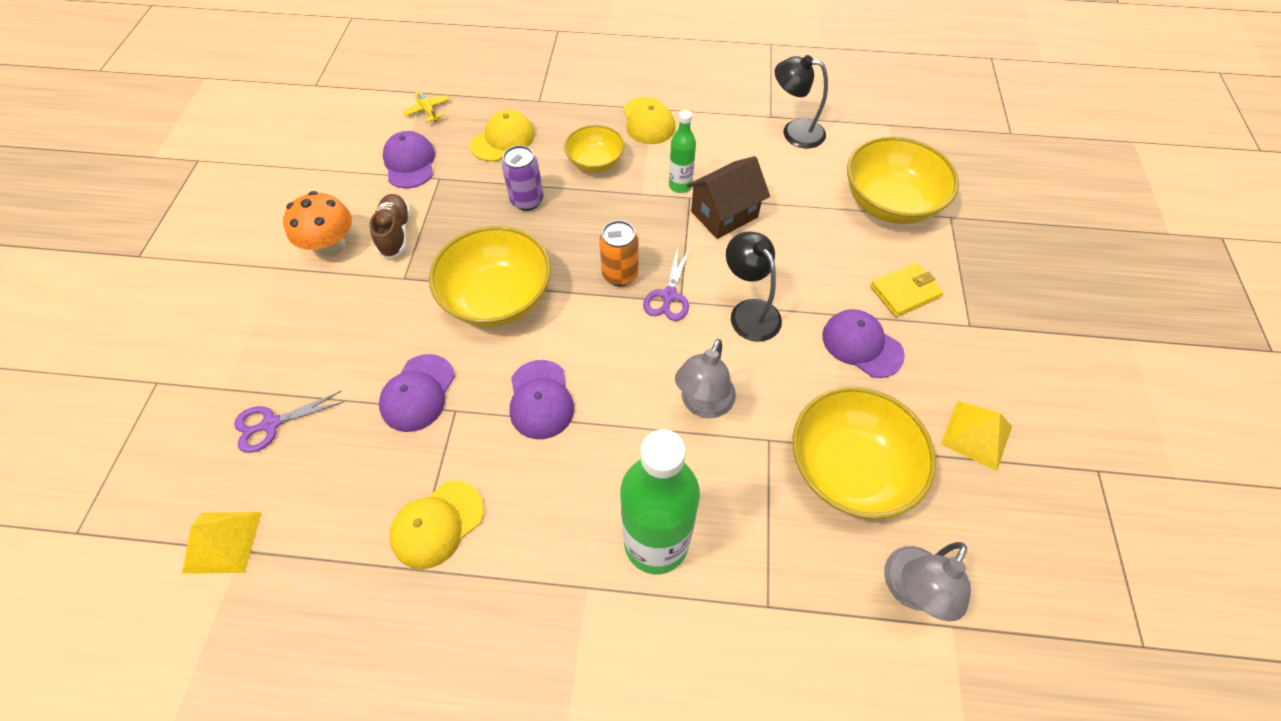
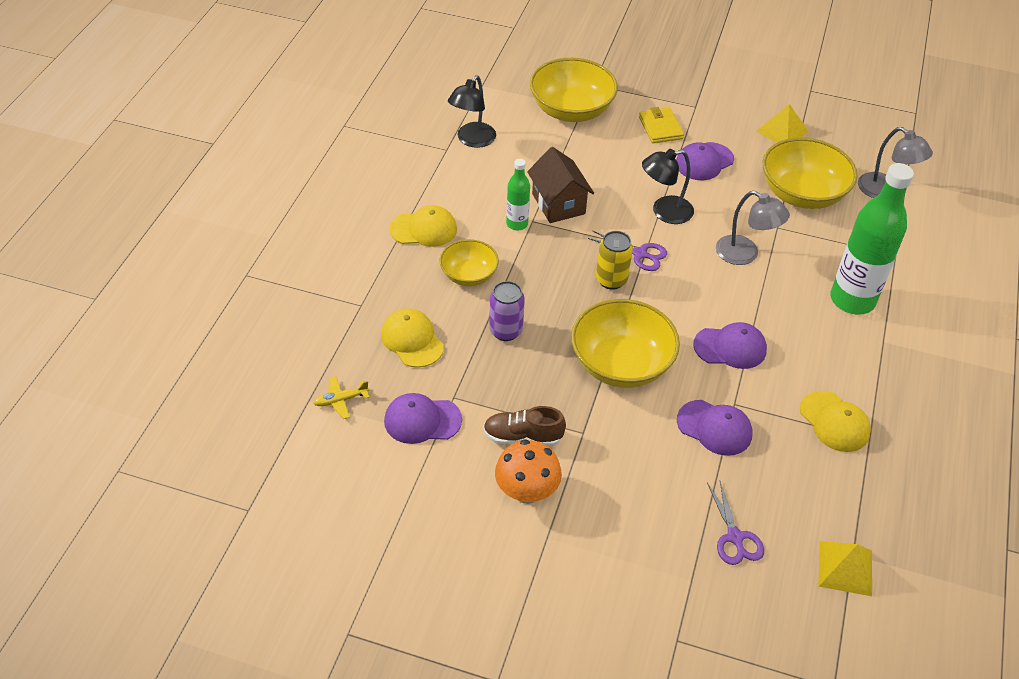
camera: 80 degrees left, 10 degrees down
orange can [599,220,639,286] -> yellow can [596,231,633,290]

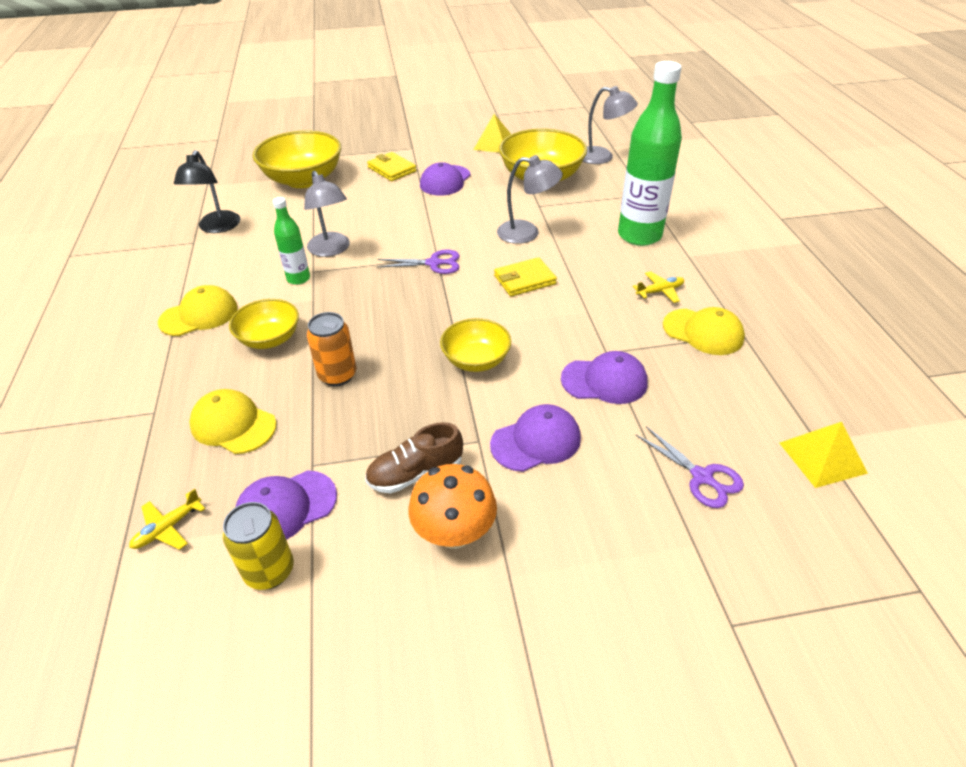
camera: 25 degrees left, 5 degrees down
purple can [489,281,525,341] -> orange can [307,312,356,386]
brown house [527,147,594,223] -> grey lamp [304,171,350,257]
yellow bowl [571,299,680,388] -> yellow bowl [440,318,511,372], size x0.59
yellow can [596,231,633,290] -> yellow can moved to [223,502,294,590]
black lamp [642,149,694,224] -> none
purple cap [693,322,767,369] -> purple cap moved to [490,404,581,472]
none -> yellow wallet [494,257,557,296]
none -> yellow plane [633,271,684,303]

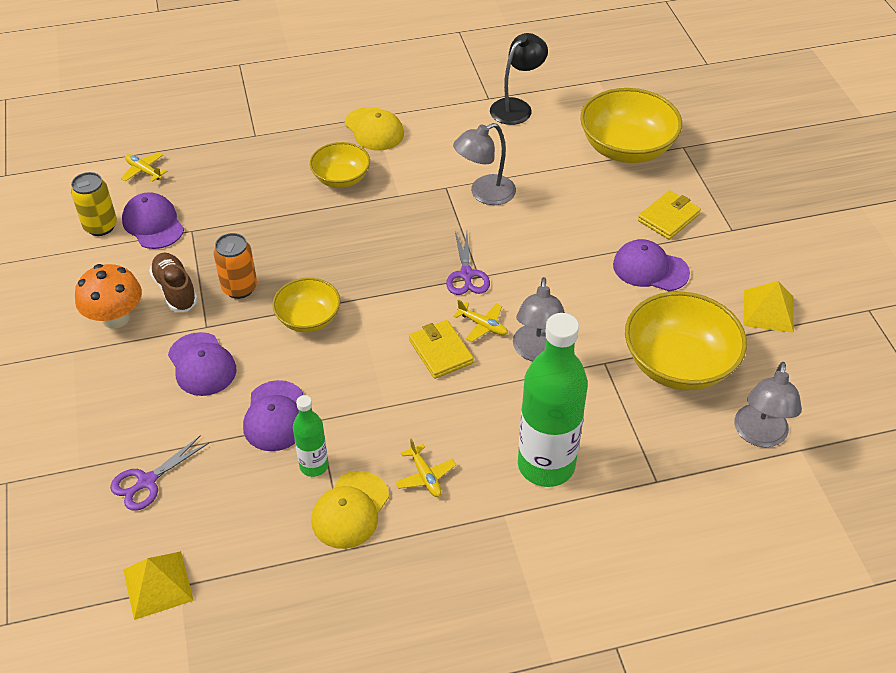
camera: 85 degrees right, 5 degrees up
black lamp [174,150,240,233] -> black lamp turned 135 degrees clockwise [490,33,548,125]
yellow cap [189,389,276,454] -> none
green bottle [273,197,310,285] -> green bottle moved to [293,395,328,477]
orange can [307,312,356,386] -> orange can moved to [214,233,257,299]
none -> yellow plane [453,300,508,342]

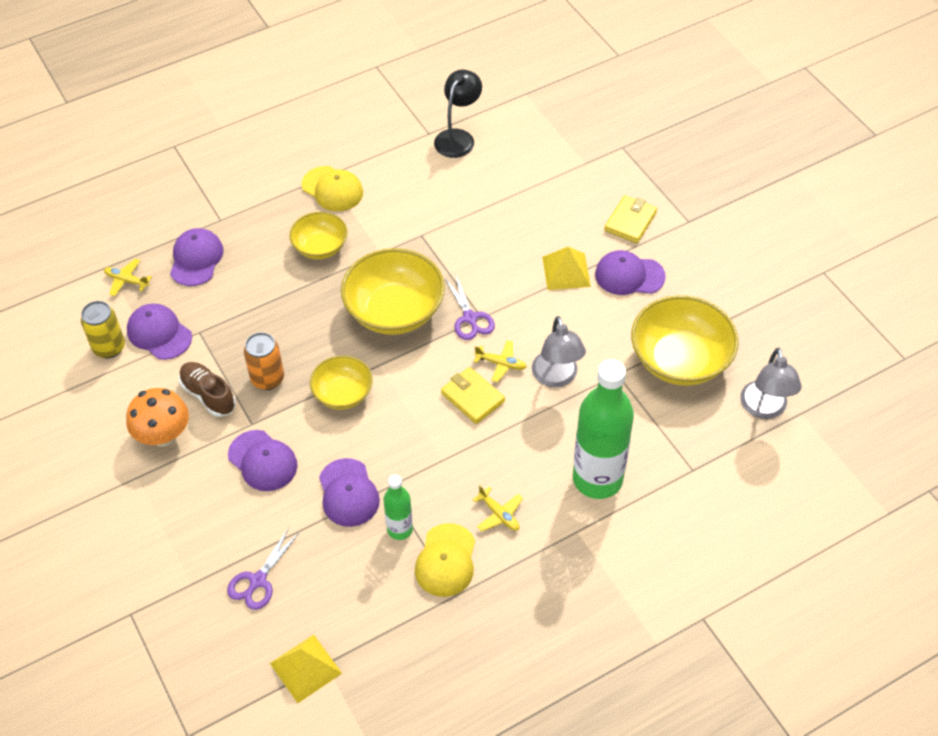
camera: 15 degrees left, 5 degrees up
grey lamp [453,123,516,205] -> none
yellow bowl [580,88,682,163] -> yellow bowl moved to [341,248,445,335]
yellow pyramid [743,281,794,333] -> yellow pyramid moved to [542,246,591,290]
none -> purple cap [170,228,224,286]

